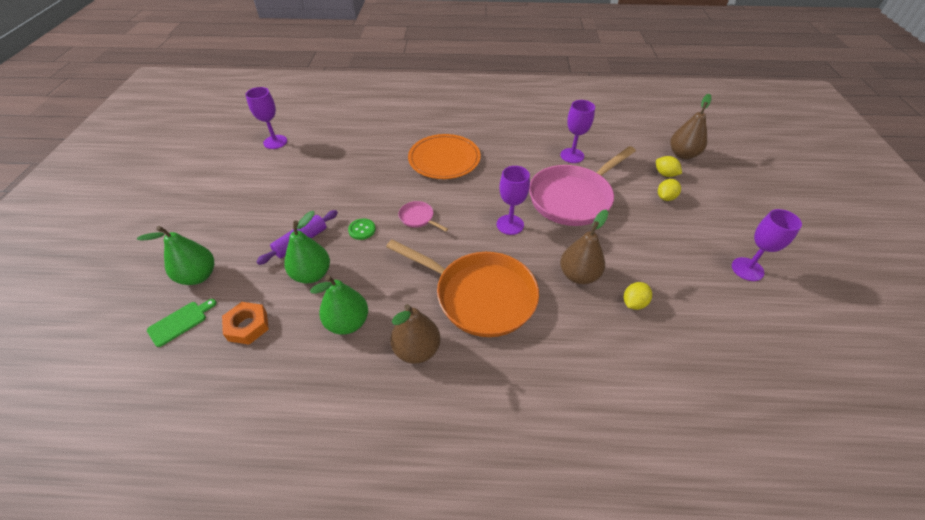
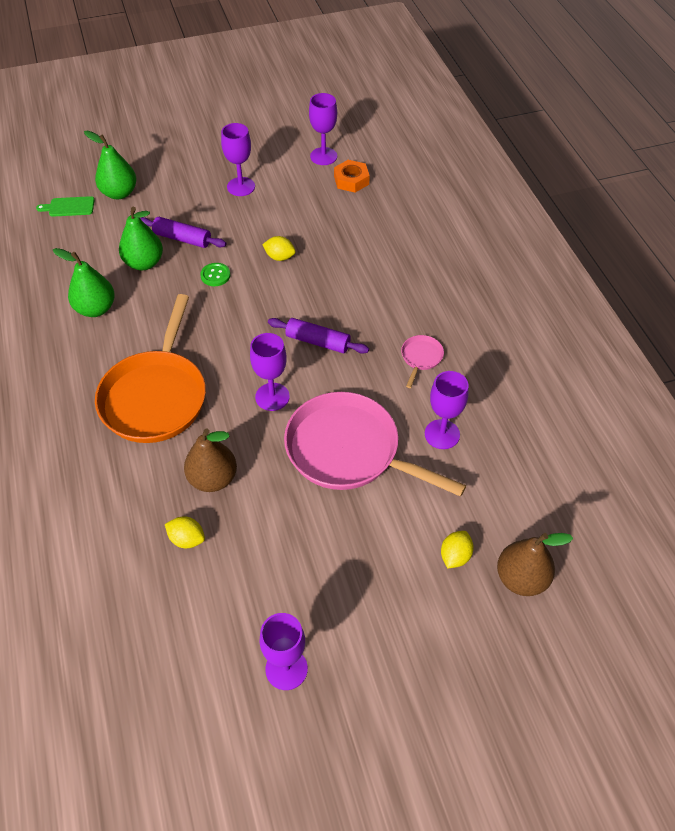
camera: 70 degrees right, 5 degrees up
green cutting board [147,299,216,347] -> green cutting board turned 150 degrees clockwise [36,196,94,217]
orange nut [222,302,269,345] -> orange nut moved to [334,160,370,193]
brown pear [390,304,441,364] -> none
pink pan [398,201,448,232] -> pink pan moved to [401,335,444,388]
orange plate [408,134,481,179] -> none
yellow lemon [658,179,681,201] -> yellow lemon moved to [262,236,296,261]
none -> purple goblet [221,123,255,196]
none -> purple rolling pin [268,318,369,354]

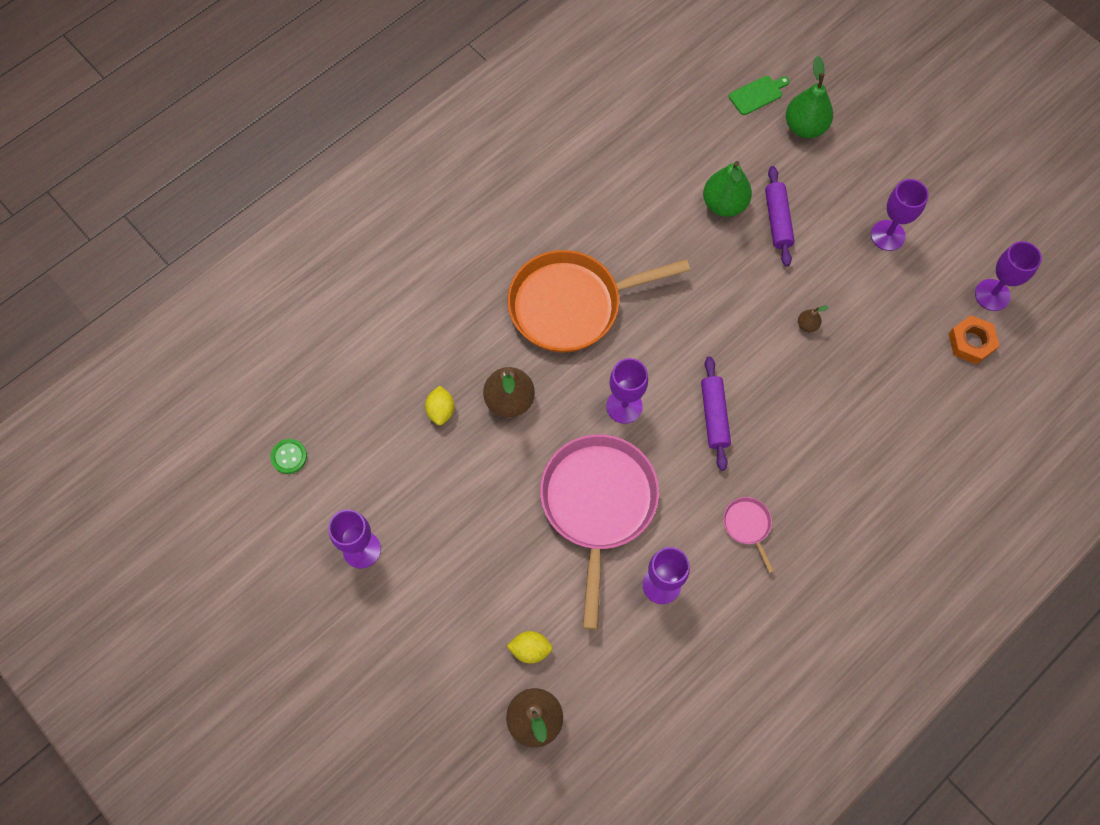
camera: 65 degrees right, 15 degrees up
green cutting board [36,196,94,217] -> green cutting board turned 90 degrees clockwise [729,76,790,115]
green pear [53,248,115,317] -> none
green button [200,263,230,286] -> green button moved to [271,439,307,474]
yellow lemon [262,236,296,261] -> brown pear [798,306,829,332]
pink pan [401,335,444,388] -> pink pan turned 105 degrees counterclockwise [723,497,774,573]

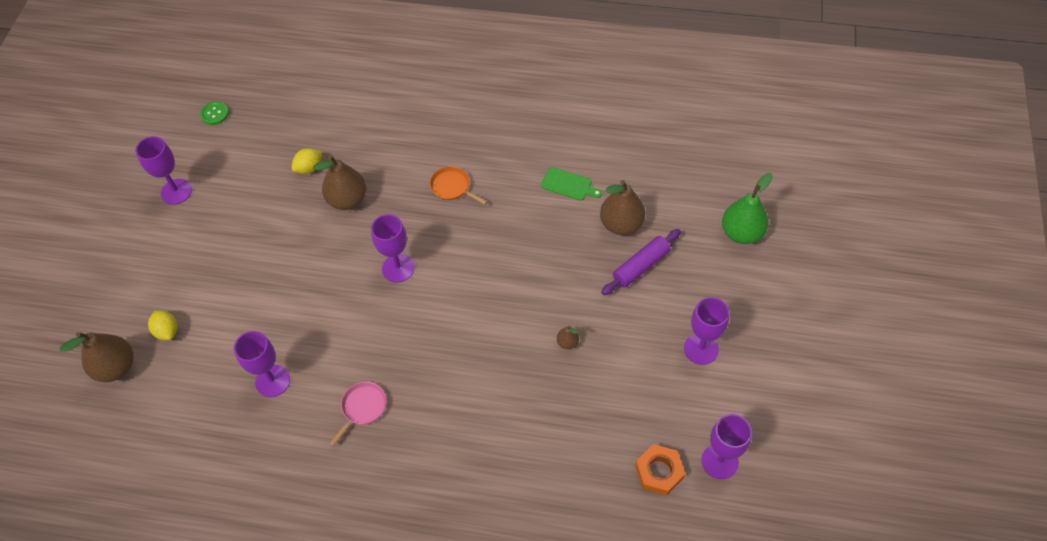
camera: 55 degrees right, 10 degrees down
orange pan [507,250,690,352] -> orange pan [430,166,488,204], size x0.41
pink pan [540,434,659,630] -> none
purple rolling pin [701,356,731,471] -> none
green pear [703,161,752,217] -> brown pear [600,180,645,235]
green cutting board [729,76,790,115] -> green cutting board moved to [541,167,602,201]

